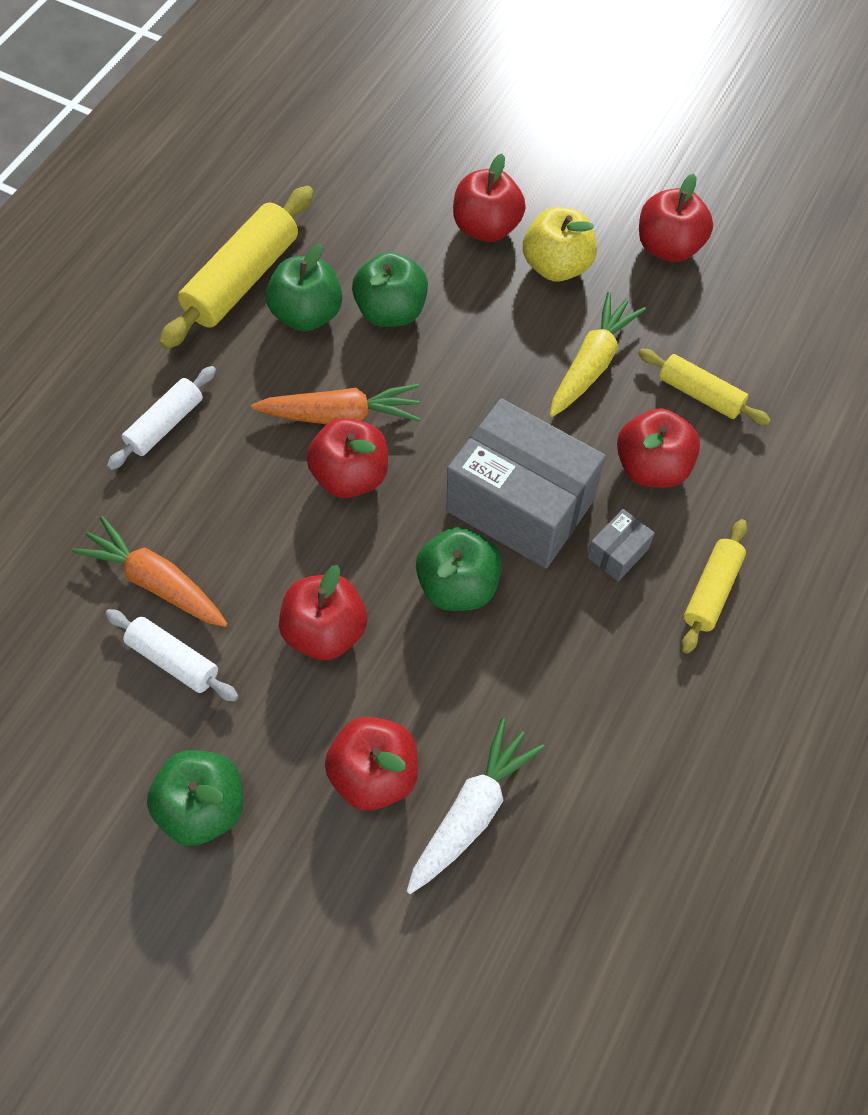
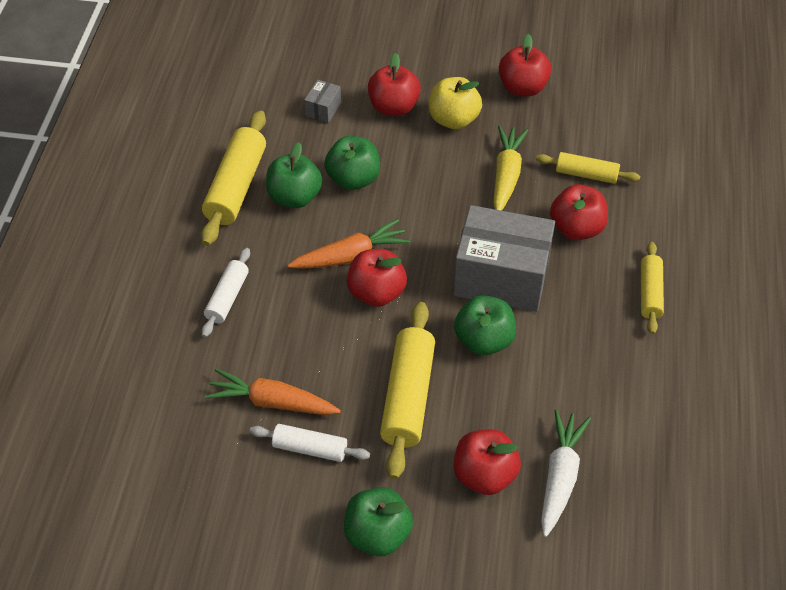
camera: 20 degrees left, 10 degrees down
red apple [279,565,367,660] -> yellow rolling pin [380,302,435,479]
grey box [587,509,655,581] -> grey box moved to [304,80,341,123]

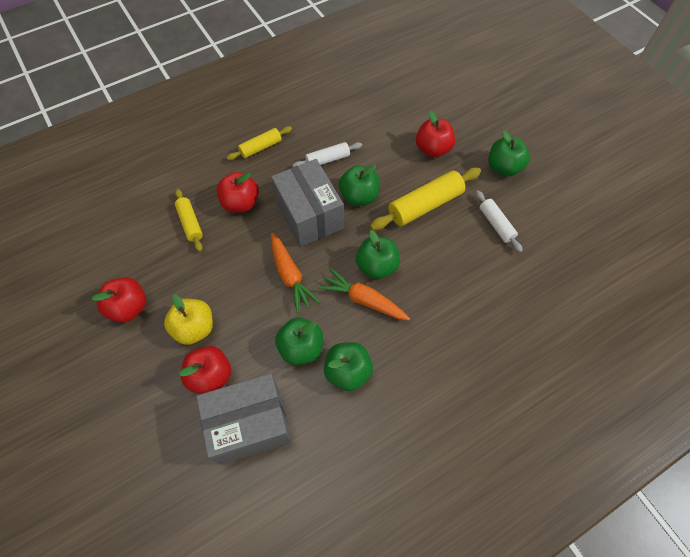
camera: 130 degrees left, 10 degrees up
yellow rolling pin [201,110,266,246] -> none
white rolling pin [202,248,250,337] -> white rolling pin moved to [293,142,362,167]
orange carrot [205,369,341,415] -> orange carrot moved to [271,233,320,313]
grey box [304,80,341,123] -> grey box [196,373,292,465], size x2.42
red apple [347,249,407,307] -> green apple [356,230,400,279]
yellow carrot [494,125,528,211] -> none
white carrot [541,409,591,537] -> none

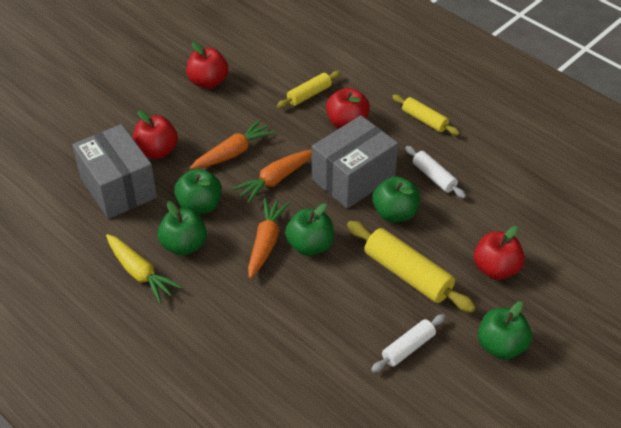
camera: 75 degrees right, 15 degrees down
yellow apple [164,294,213,345] -> none
none -> yellow carrot [106,234,182,303]
none -> orange carrot [190,119,275,169]

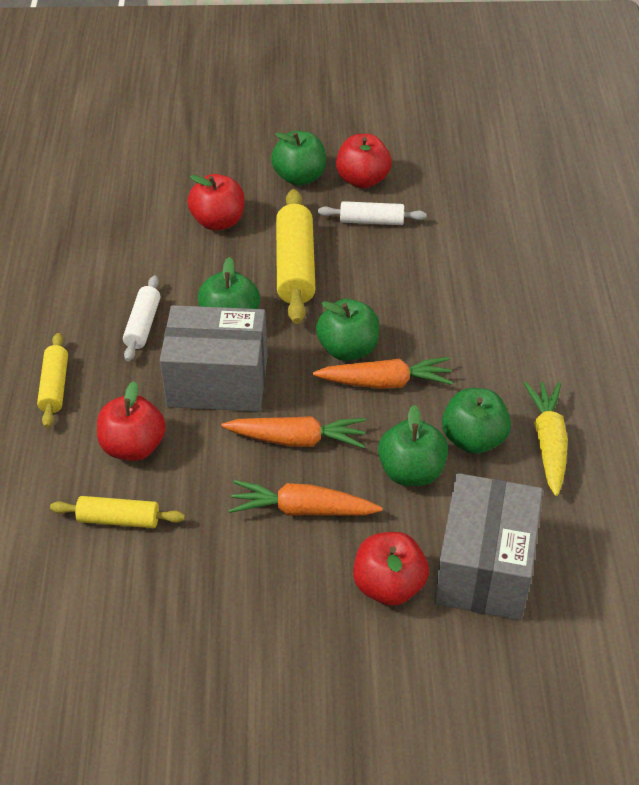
camera: 135 degrees left, 0 degrees up
red apple [186,42,228,89] -> red apple moved to [336,134,392,189]
orange carrot [248,198,290,279] -> orange carrot turned 150 degrees counterclockwise [313,357,453,389]

